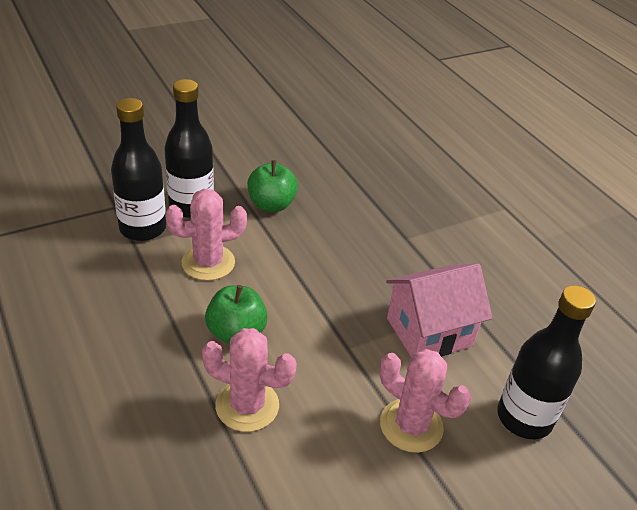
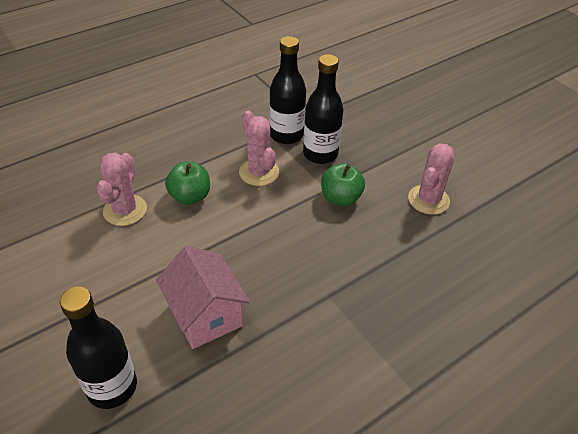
camera: 85 degrees right, 5 degrees up
pink cactus [380,349,471,453] -> pink cactus moved to [408,143,454,215]

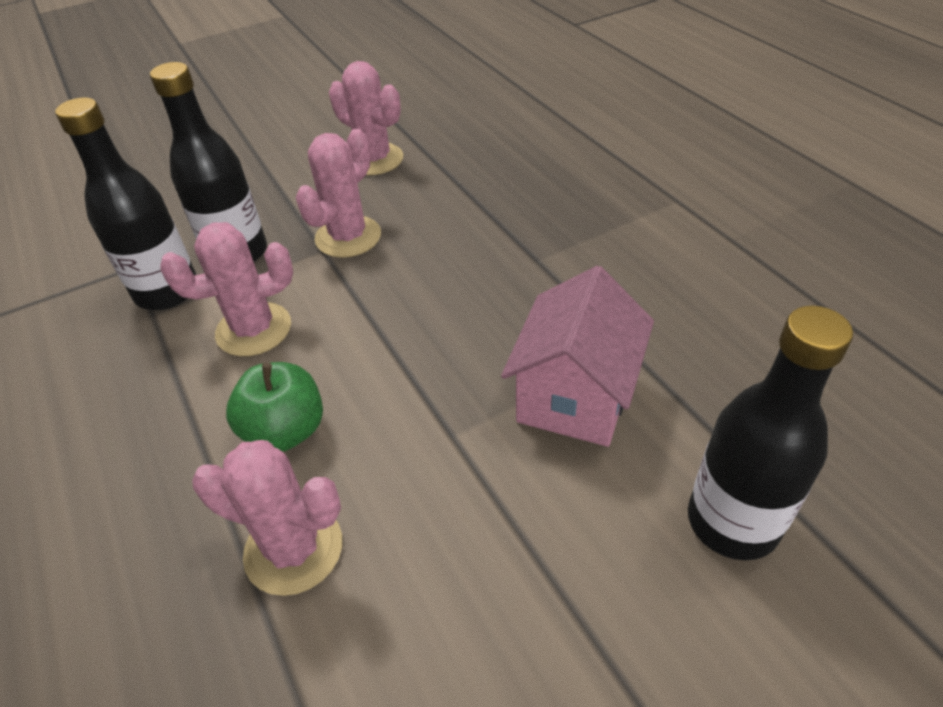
camera: 80 degrees left, 0 degrees up
pink house [156,246,250,349] -> pink house turned 45 degrees counterclockwise [501,266,654,447]
green apple [321,163,365,206] -> pink cactus [296,129,381,258]

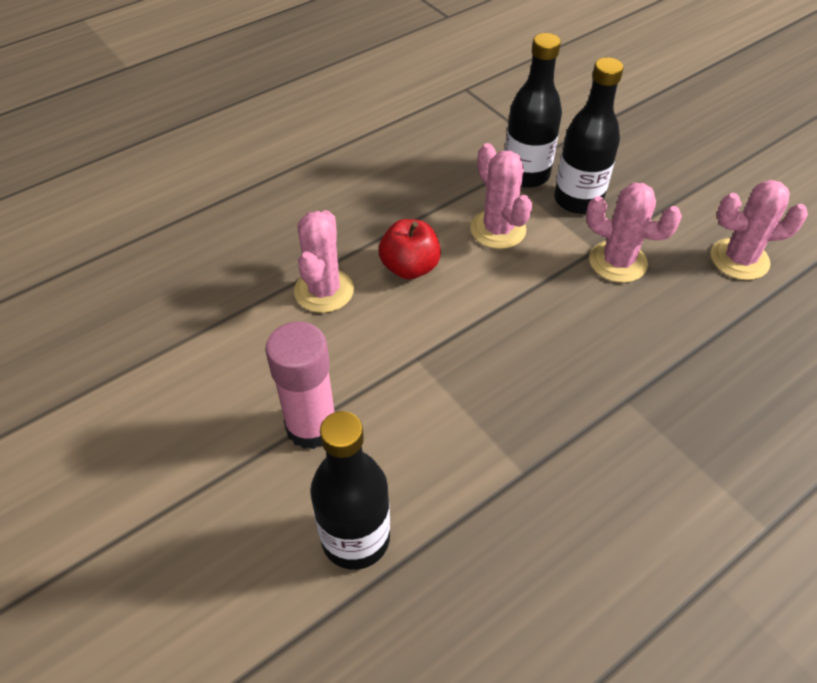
camera: 80 degrees right, 5 degrees up
green apple [226,362,323,452] -> red apple [379,219,441,279]
pink cactus [329,61,403,175] -> pink cactus turned 60 degrees clockwise [711,180,808,280]
pink house [501,266,654,447] -> none
none -> pink glue stick [265,322,334,449]

